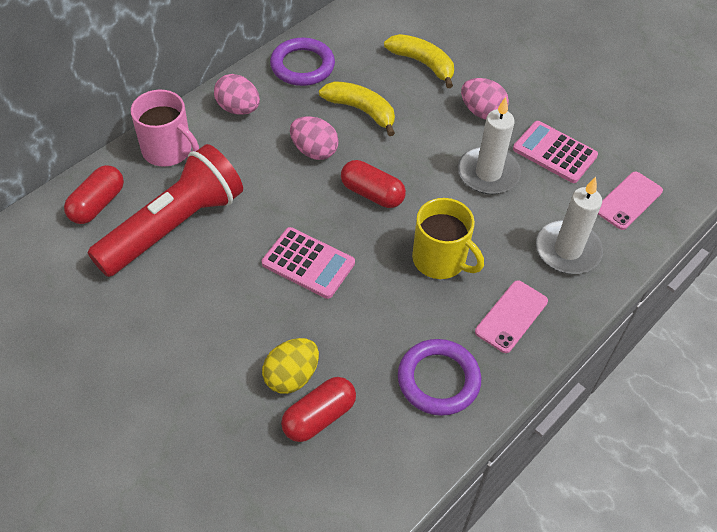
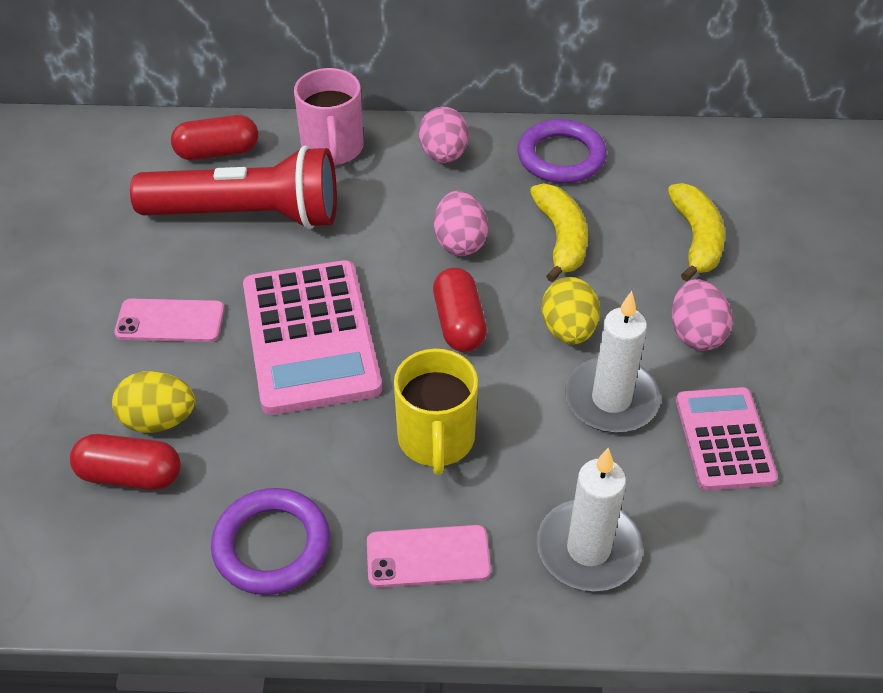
camera: 50 degrees right, 5 degrees down
pink calculator [262,227,355,299] -> pink calculator [243,260,382,415], size x1.63
pink phone [598,172,663,230] -> pink phone moved to [114,299,224,342]
none -> yellow egg [542,277,600,344]

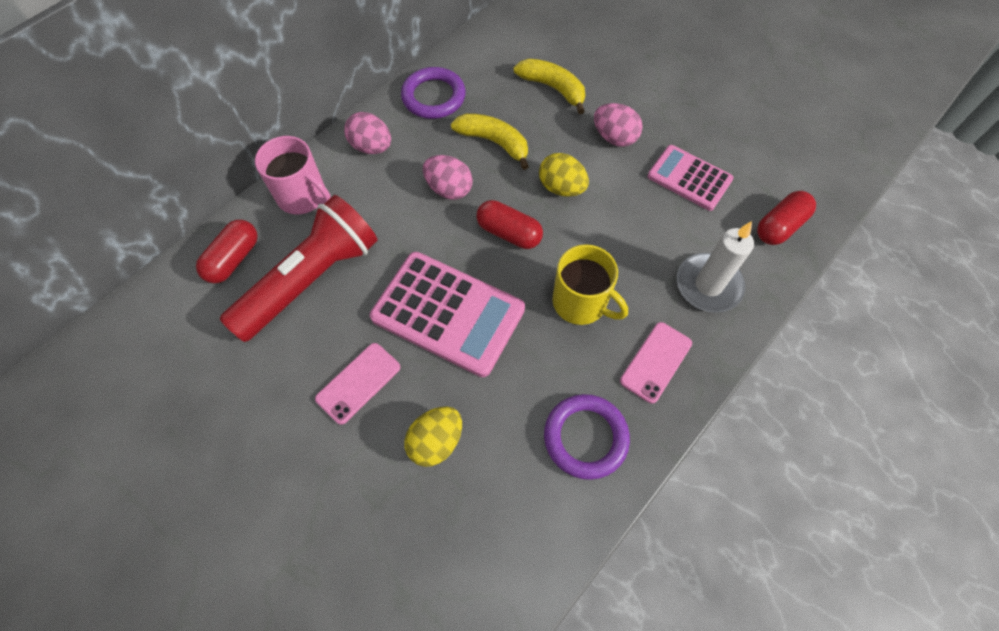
camera: 50 degrees left, 15 degrees up
red capsule [70,434,181,490] -> red capsule moved to [757,191,816,245]
white candle [565,291,661,433] -> none

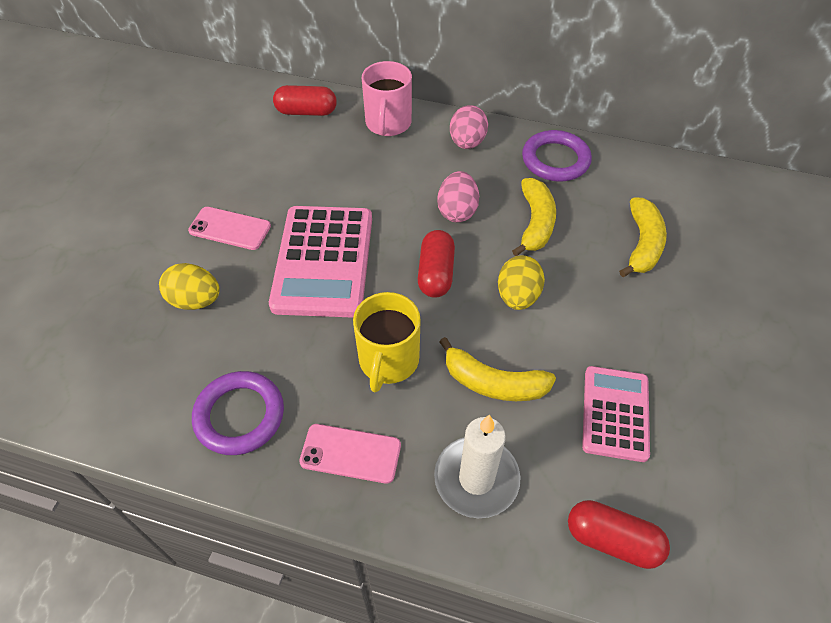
camera: 65 degrees right, 10 degrees down
red flashlight [220,195,378,342] -> none
pink egg [594,103,643,147] -> none
none -> yellow banana [439,337,556,401]

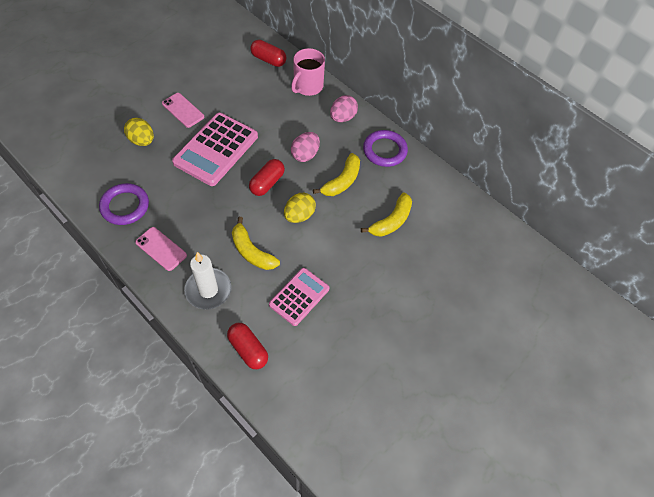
camera: 25 degrees right, 5 degrees up
yellow mug [353,292,421,392] -> none

